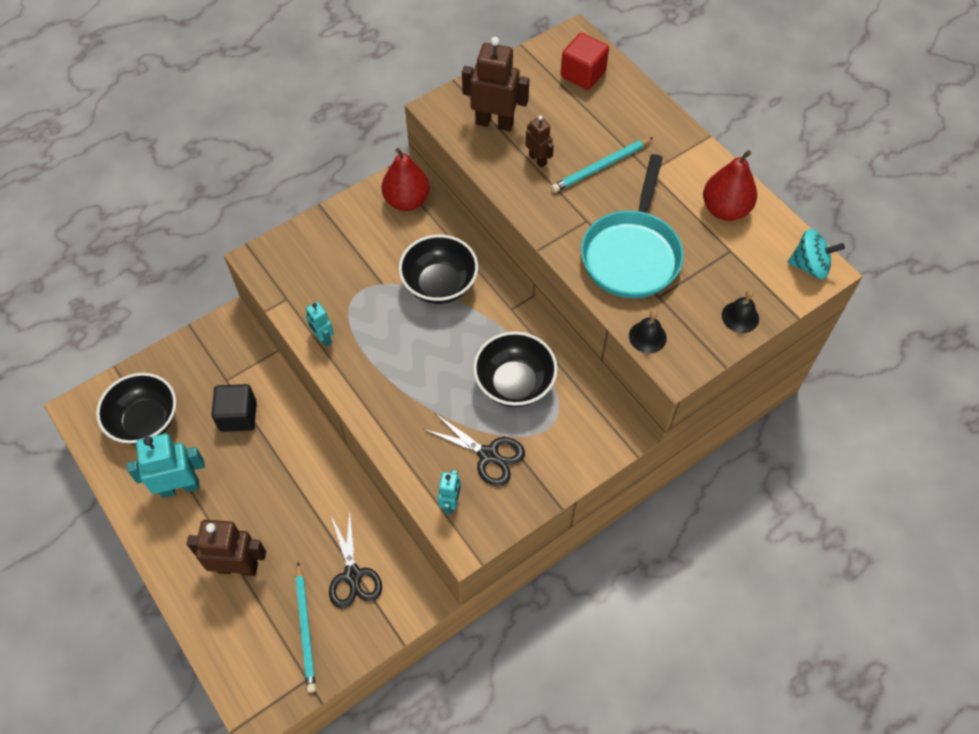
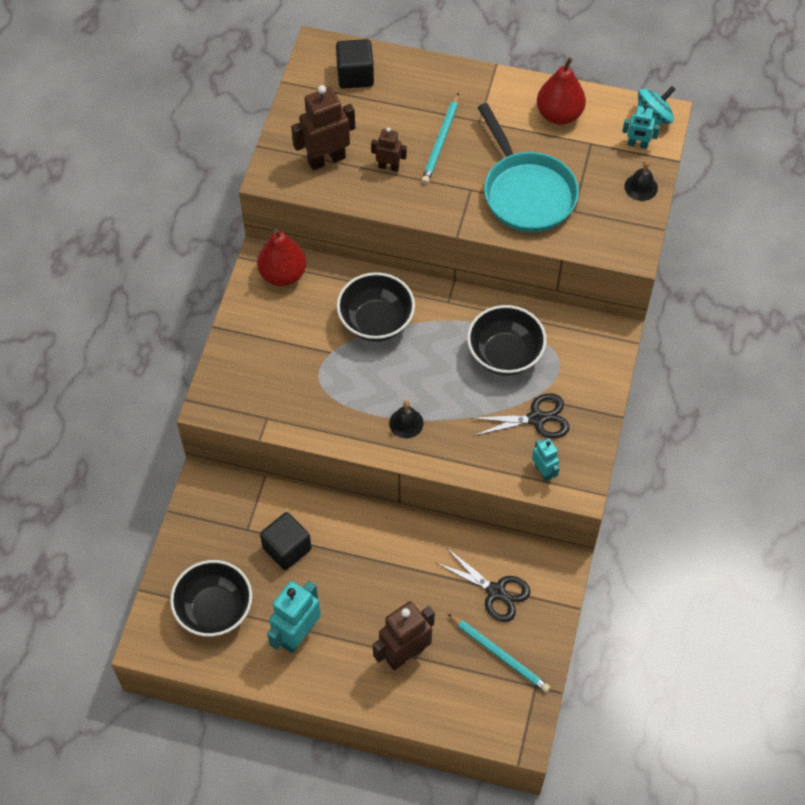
camera: 40 degrees left, 0 degrees up
turquoise robot [306,302,334,347] -> turquoise robot moved to [622,105,660,149]
red cube [561,33,609,90] -> black cube [336,39,374,89]
black bell [629,310,667,353] -> black bell moved to [389,400,424,438]

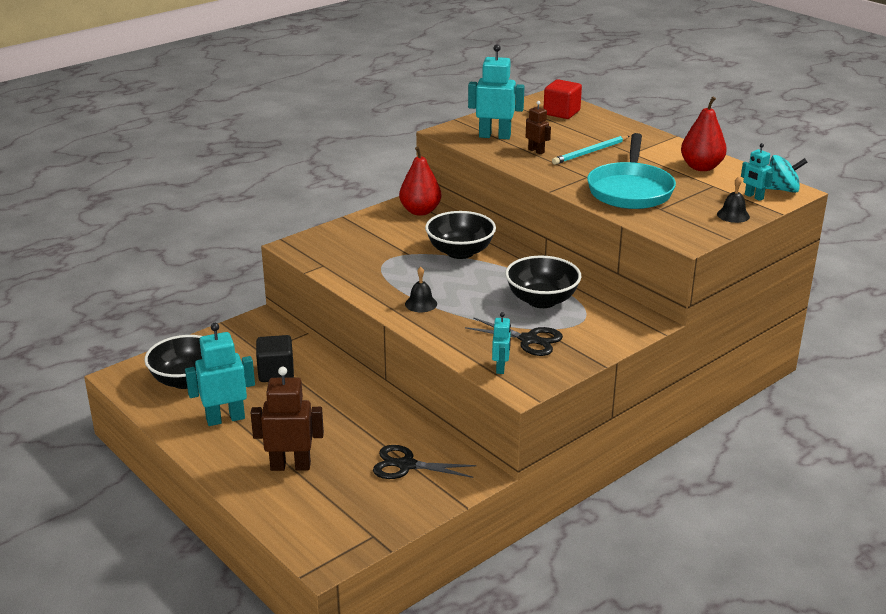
camera: 35 degrees right, 30 degrees down
brown robot [291,85,355,170] -> turquoise robot [468,44,524,139]
black cube [336,39,374,89] -> red cube [544,79,582,119]
black scissors [436,548,531,622] -> black scissors turned 120 degrees clockwise [373,445,476,479]
turquoise pencil [448,614,550,693] -> none

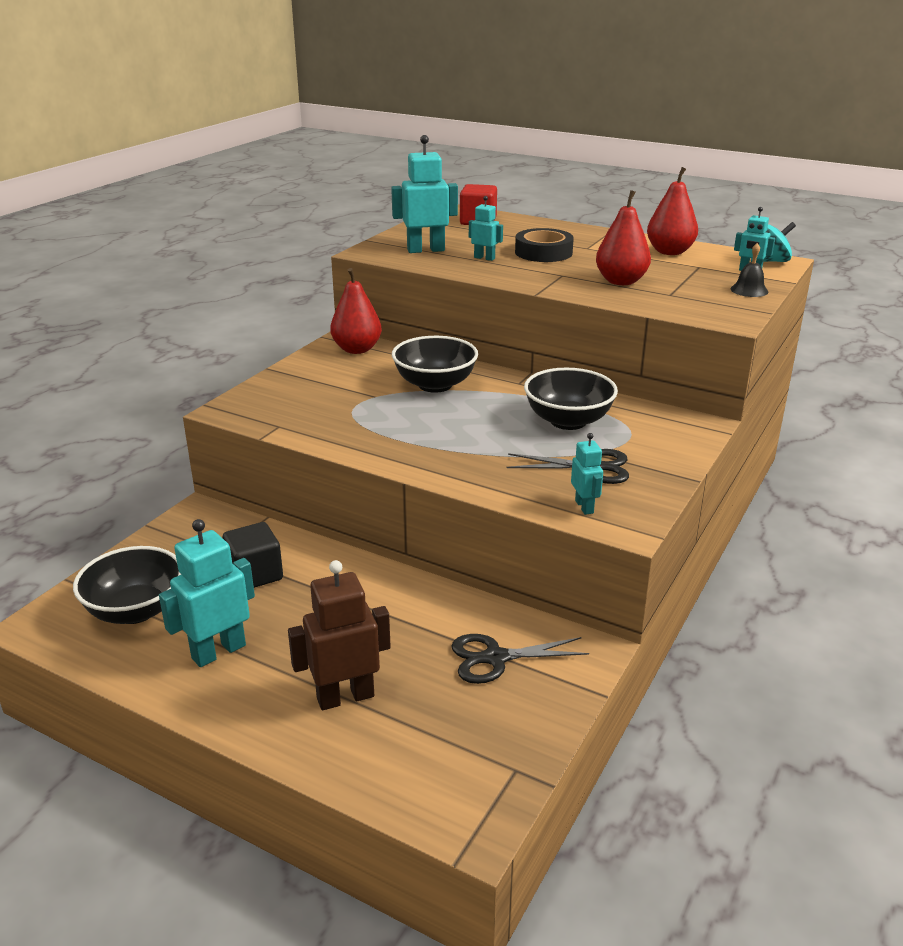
camera: 20 degrees left, 0 degrees up
black bell [405,267,437,312] -> none
brown robot [526,101,551,154] -> turquoise robot [469,196,503,261]
turquoise pencil [552,136,630,165] -> black tape [515,228,574,262]
turquoise pan [587,133,676,209] -> red pear [596,190,651,285]

